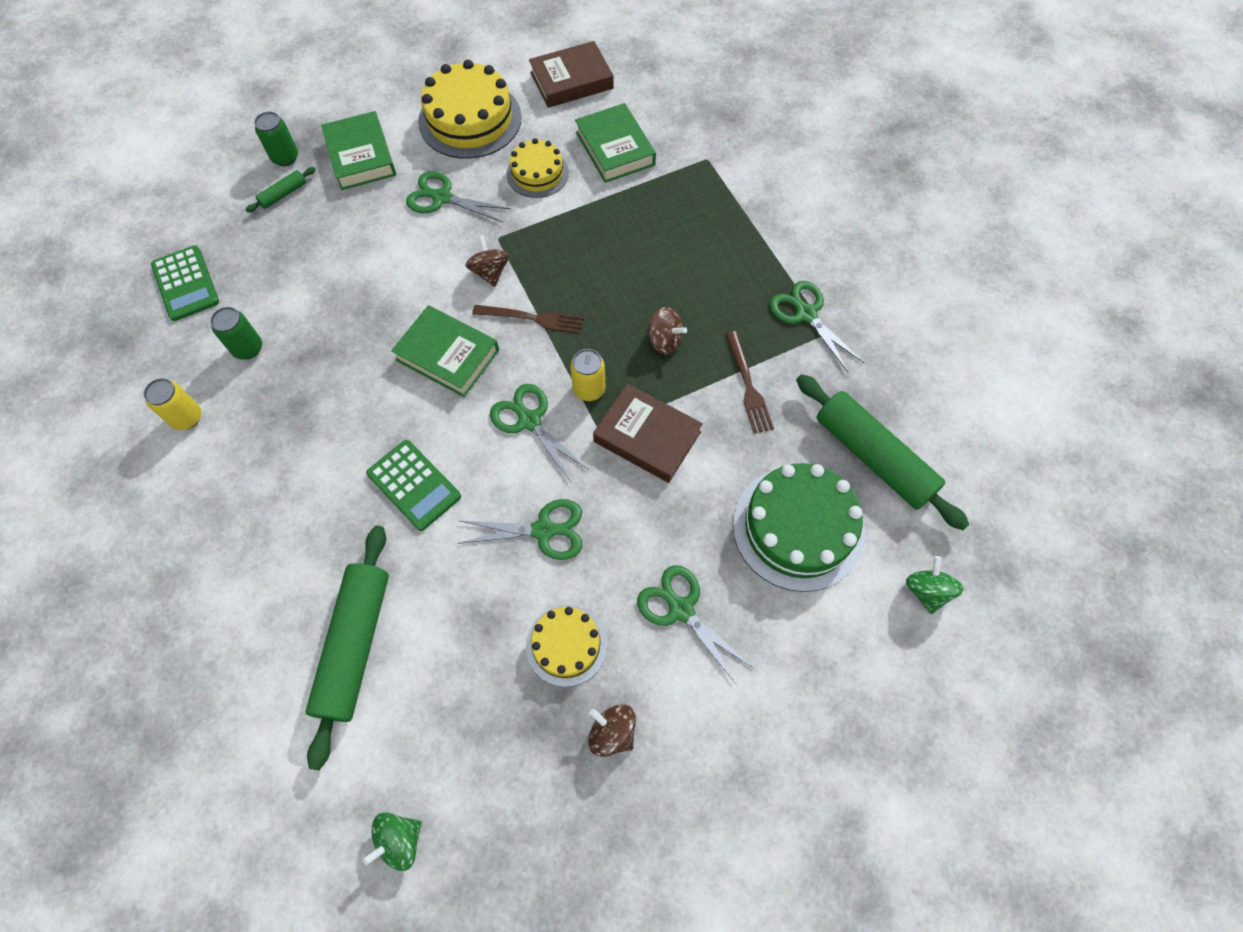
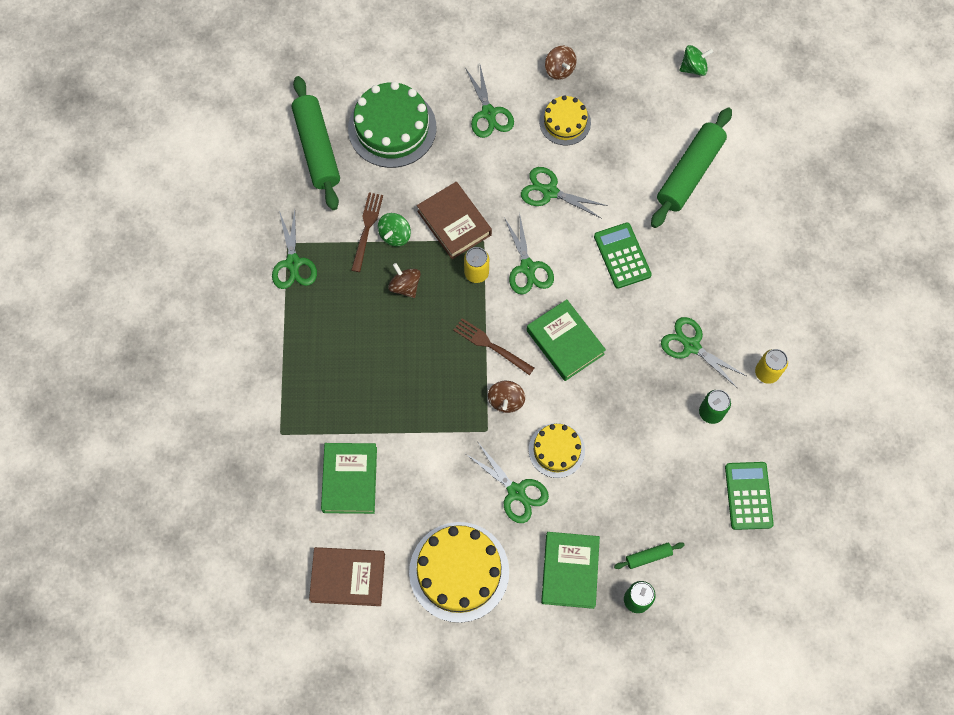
camera: 155 degrees left, 5 degrees up
yellow cake [506,138,569,198] -> yellow cake moved to [529,423,585,478]
green spinning top [906,556,964,614] -> green spinning top moved to [378,213,411,247]
none -> green scissors [661,317,746,388]

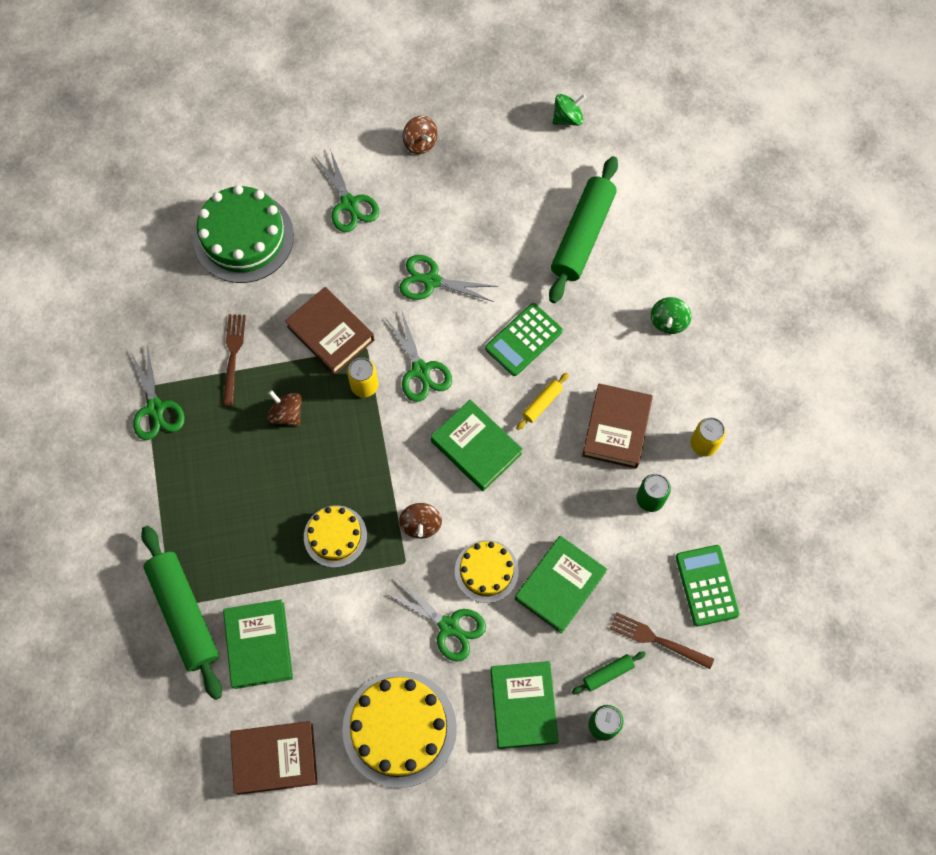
camera: 10 degrees left, 0 degrees up
green rolling pin [292,76,340,210] -> green rolling pin moved to [141,526,222,700]
green spinning top [378,213,411,247] -> green spinning top moved to [651,297,692,334]
brown fork [453,318,534,375] -> brown fork moved to [610,612,714,669]
yellow cake [539,95,591,145] -> yellow cake moved to [304,506,367,567]
green calculator [594,223,652,289] -> green calculator turned 105 degrees counterclockwise [485,303,563,376]
green scissors [661,317,746,388] -> brown book [582,383,653,468]
none -> green book [515,536,607,634]
none -> yellow rolling pin [516,373,569,430]

